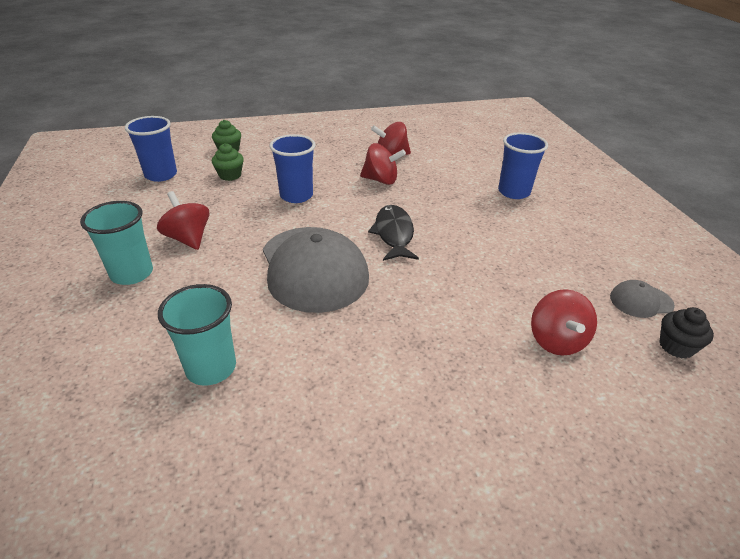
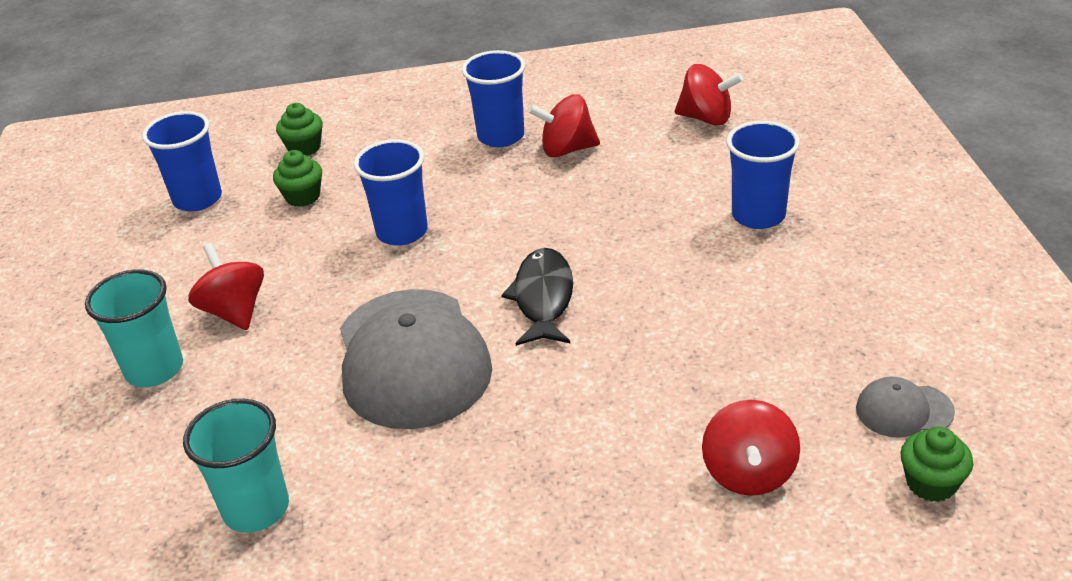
camera: 10 degrees right, 0 degrees up
red spinning top [360,143,406,185] -> red spinning top moved to [674,64,743,126]
black cupcake [659,307,714,359] -> green cupcake [901,427,973,502]
none -> blue cup [462,50,525,147]

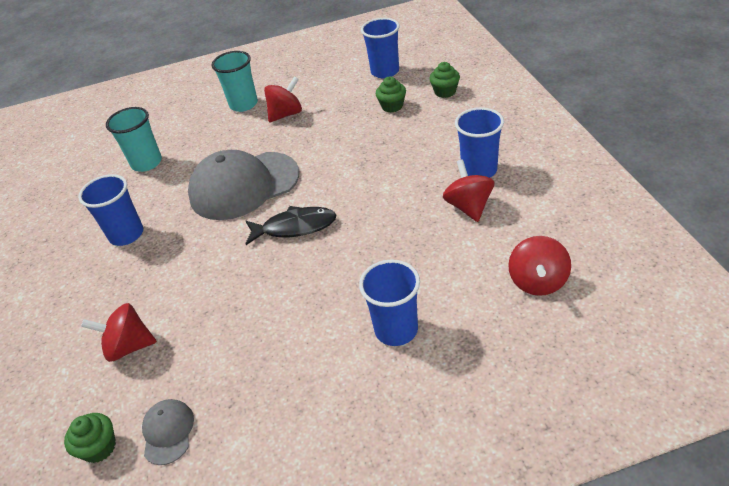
camera: 85 degrees right, 5 degrees up
blue cup [354,139,428,246] -> blue cup moved to [78,174,143,246]

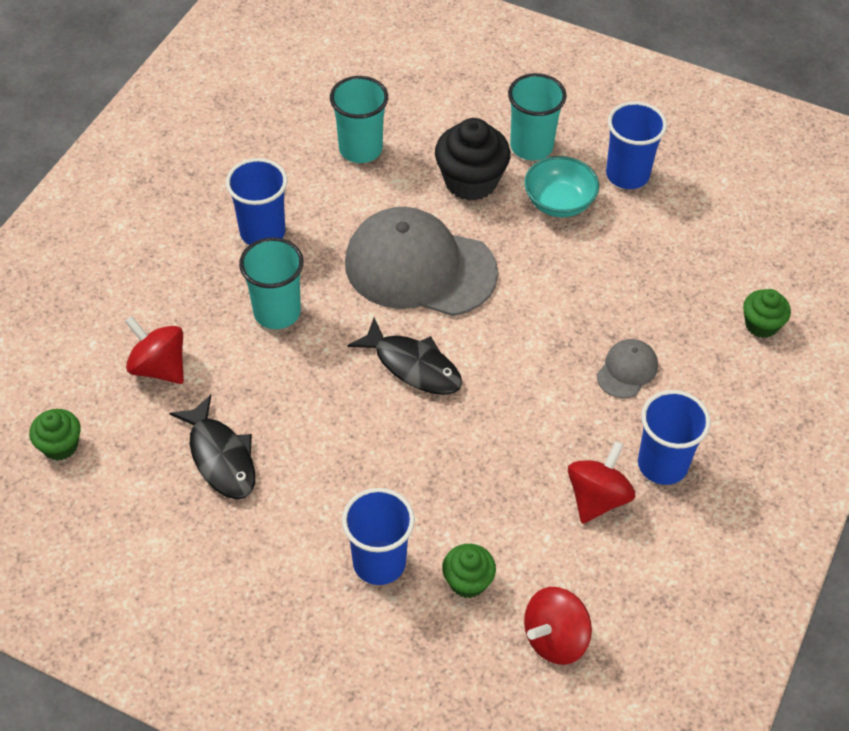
camera: 35 degrees right, 10 degrees up
grey cap [142,399,194,465] -> grey cap moved to [597,339,658,399]
red spinning top [264,76,302,122] -> turquoise bowl [524,156,599,217]
blue cup [361,18,400,78] -> blue cup moved to [606,101,667,189]
green cupcake [376,76,406,113] -> green cupcake moved to [442,544,496,598]
none -> black fish [169,395,255,500]
none -> turquoise cup [239,238,304,329]
none -> black cupcake [435,118,511,201]

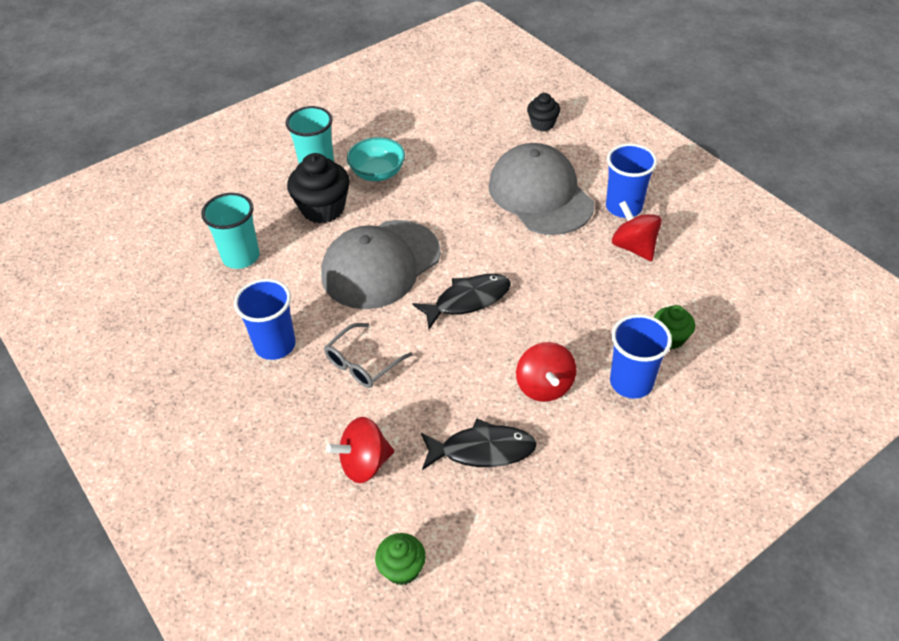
camera: 60 degrees left, 5 degrees down
turquoise cup [239,238,304,329] -> grey glasses [324,323,412,388]
red spinning top [524,587,592,665] -> red spinning top moved to [516,342,576,402]
grey cap [597,339,658,399] -> grey cap [488,143,594,235], size x2.29
blue cup [606,101,667,189] -> none
green cupcake [743,289,791,338] -> black cupcake [527,93,560,131]

